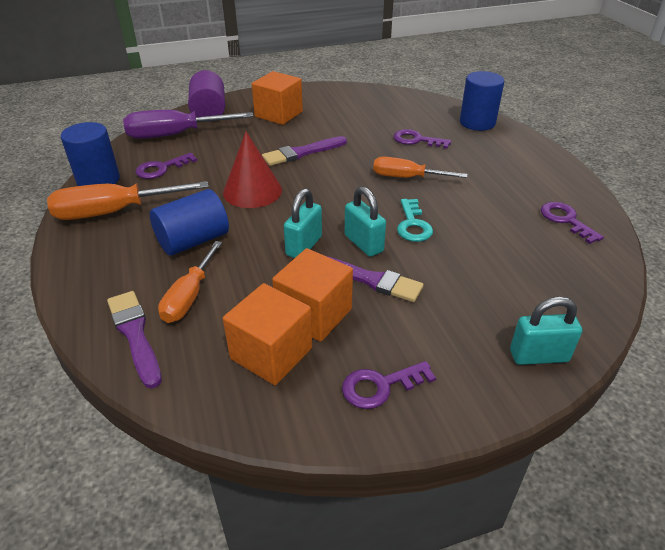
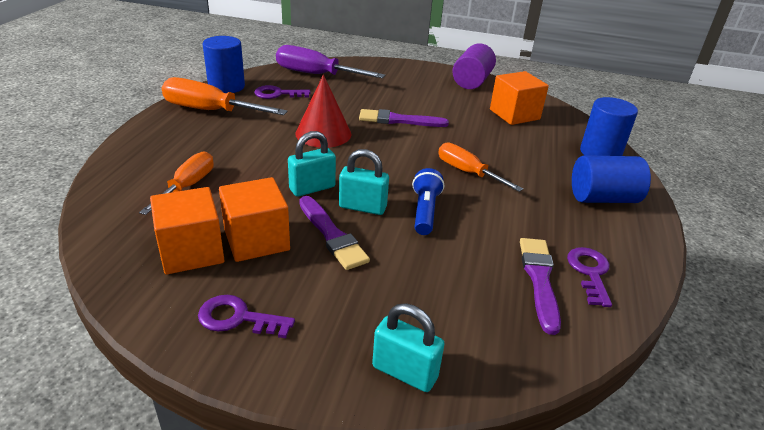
camera: 30 degrees right, 5 degrees down
purple brush [107,291,162,388] -> purple brush moved to [520,238,561,335]
blue cylinder [150,189,229,256] -> blue cylinder moved to [572,155,651,203]
orange screwdriver [158,241,222,323] -> orange screwdriver turned 150 degrees clockwise [139,151,214,215]
purple cylinder [188,70,225,122] -> purple cylinder moved to [452,43,496,89]
orange cube [252,71,303,125] -> orange cube moved to [490,71,549,125]
turquoise padlock [345,186,386,257] -> turquoise padlock turned 75 degrees counterclockwise [339,149,389,215]
purple key [394,129,451,149] -> none
turquoise key [397,199,433,242] -> blue flashlight [412,168,444,235]

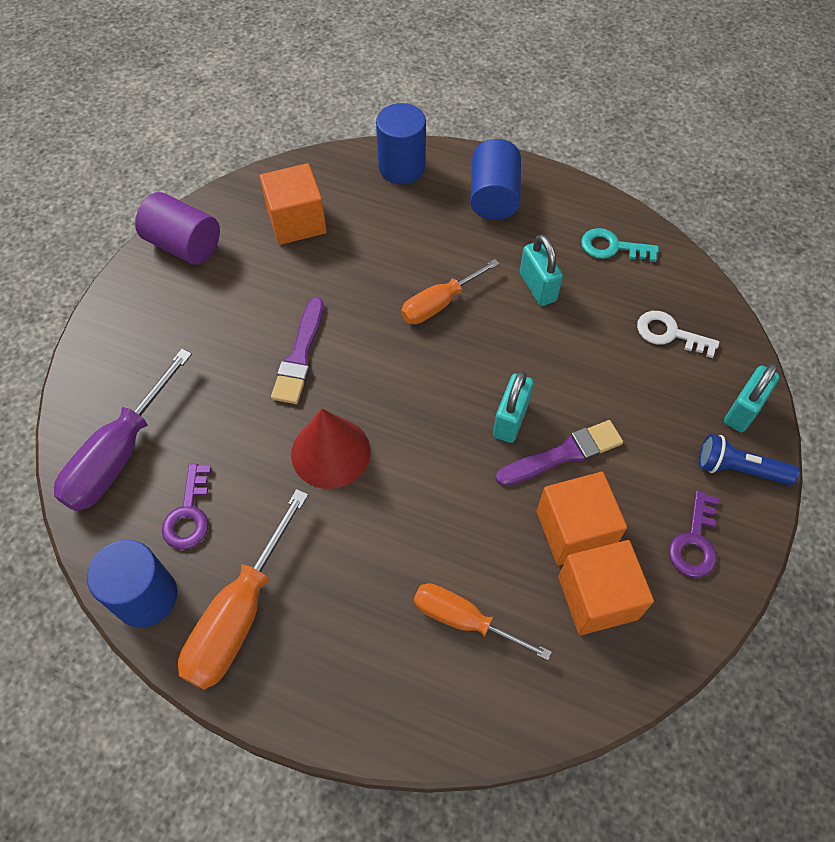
camera: 80 degrees left, 25 degrees up
turquoise padlock [288,131,336,197] -> turquoise padlock moved to [520,234,563,306]
blue flashlight [412,168,444,235] -> blue flashlight moved to [699,434,799,485]
purple brush [520,238,561,335] -> none
purple key [567,247,612,307] -> turquoise key [581,228,659,262]
none -> white key [637,311,719,358]

